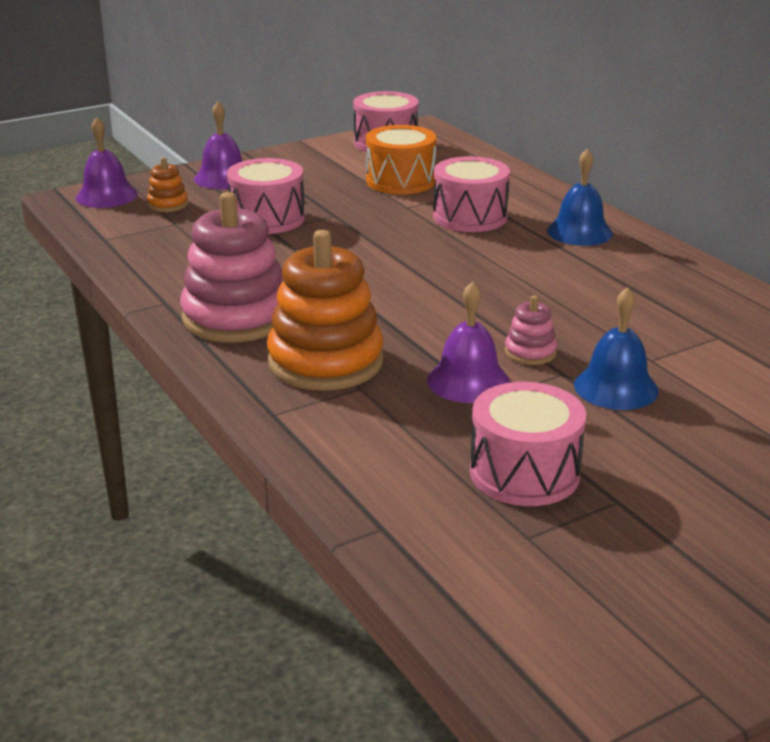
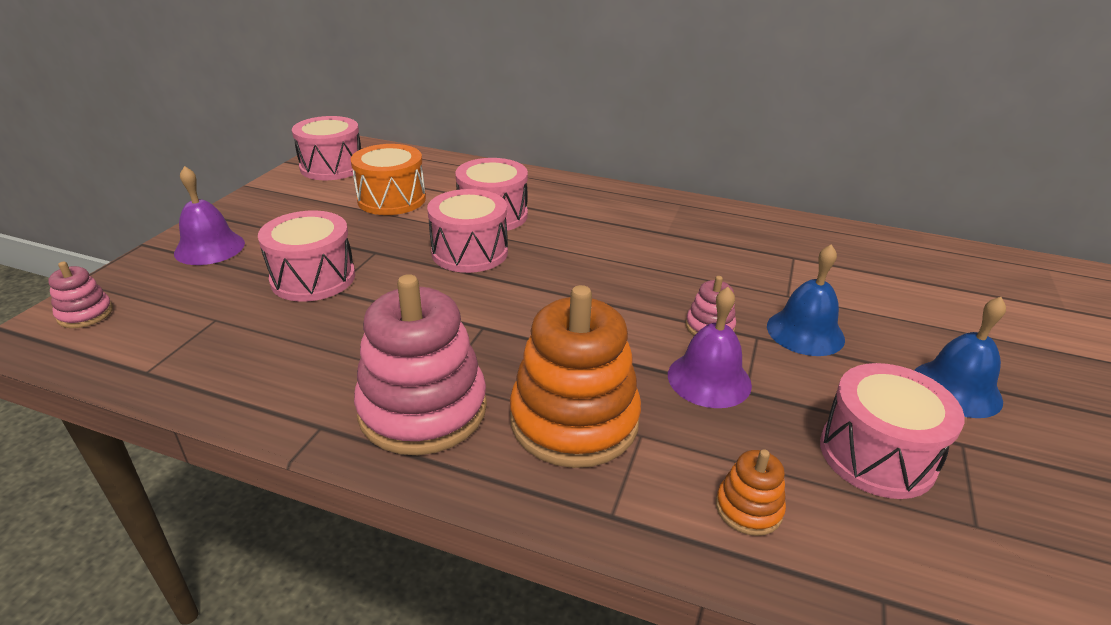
camera: 40 degrees left, 5 degrees up
purple bell [76,117,138,208] -> pink stacking toy [48,261,113,328]
orange stacking toy [147,157,188,212] -> orange stacking toy moved to [716,450,786,536]
blue bell [547,149,613,246] -> blue bell moved to [914,297,1006,418]
none -> pink drum [427,189,508,273]

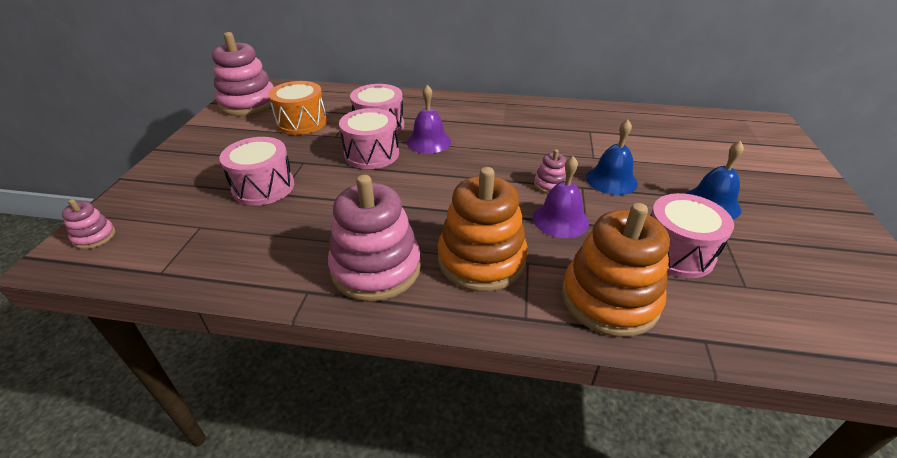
camera: 10 degrees left, 5 degrees up
purple bell [174,166,245,265] -> purple bell moved to [407,85,451,154]
pink drum [292,116,361,180] -> pink stacking toy [212,32,274,116]
orange stacking toy [716,450,786,536] -> orange stacking toy [562,203,670,337], size x2.21

